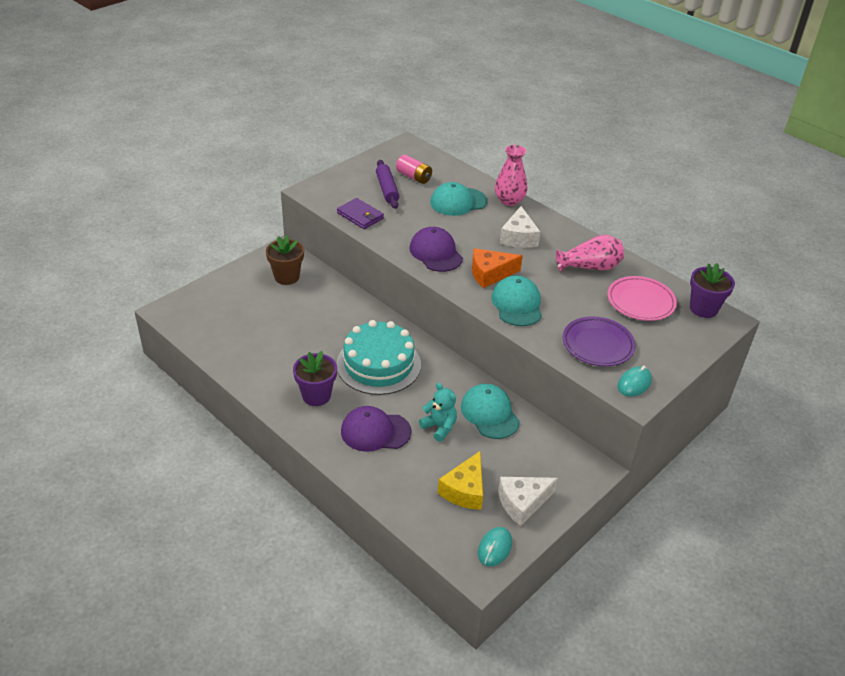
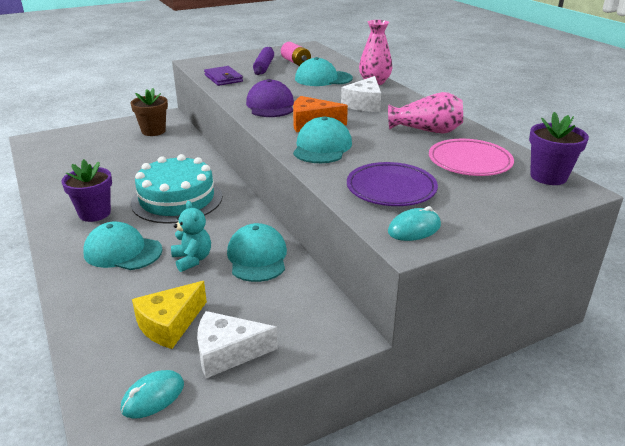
camera: 20 degrees right, 10 degrees down
purple cap [341,406,411,452] -> turquoise cap [83,222,163,270]

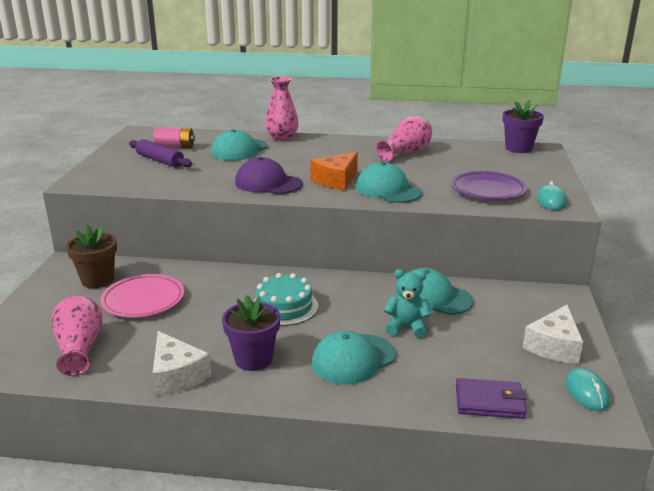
camera: 55 degrees left, 5 degrees down
turquoise cake [131,154,223,224] -> turquoise cake [253,273,318,326], size x0.65
yellow cheese [132,281,207,349] -> none
purple wallet [204,66,243,86] -> purple wallet moved to [456,378,526,419]
white cheese [341,76,381,112] -> white cheese moved to [153,331,212,396]
pink plate [429,139,514,176] -> pink plate moved to [100,274,184,318]
none -> pink vase [51,295,103,376]

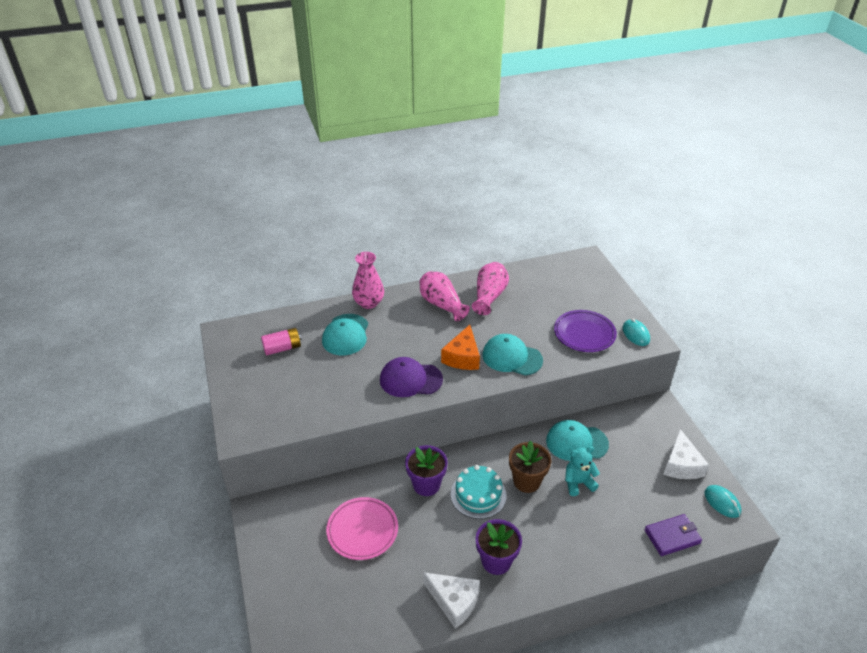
camera: 25 degrees left, 15 degrees up
pink vase [51,295,103,376] -> pink vase moved to [419,271,470,321]
brown flower pot [66,225,117,288] -> brown flower pot moved to [509,440,551,493]
purple rolling pin [129,139,192,168] -> none
turquoise cap [312,331,396,384] -> none
purple flower pot [502,100,544,153] -> purple flower pot moved to [405,445,448,496]

